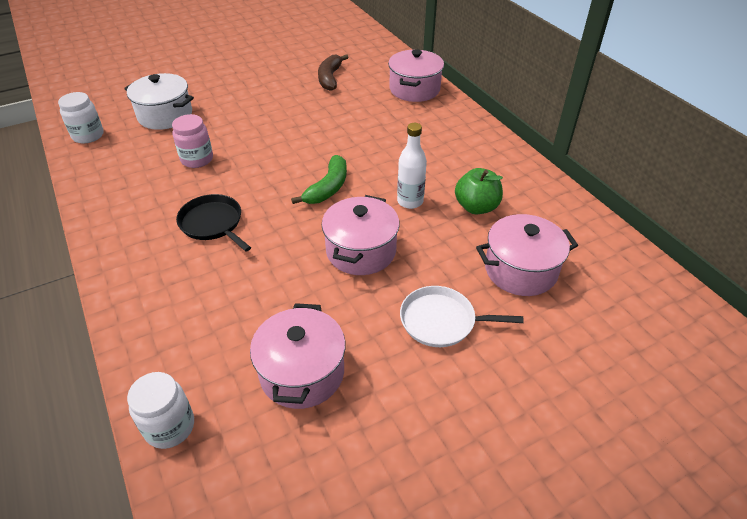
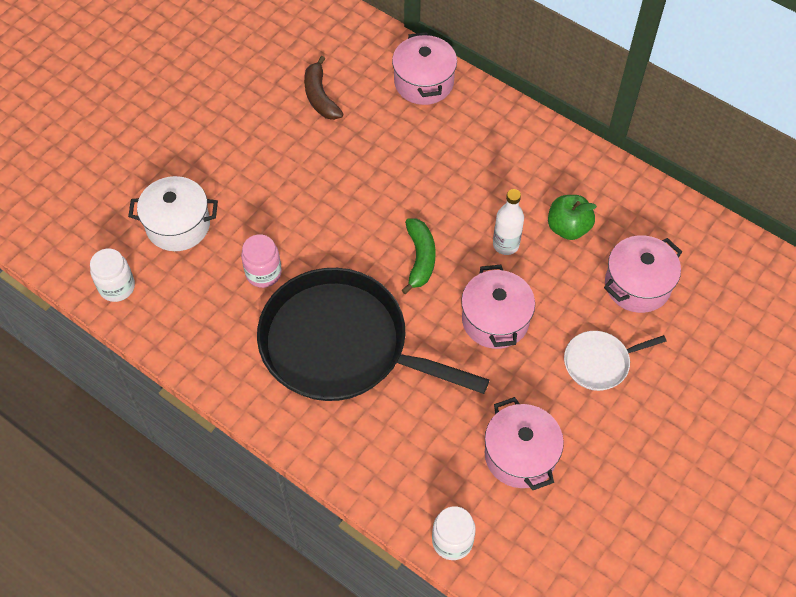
camera: 25 degrees left, 15 degrees up
black pan [176,194,251,252] -> black pan [257,268,489,401], size x2.26

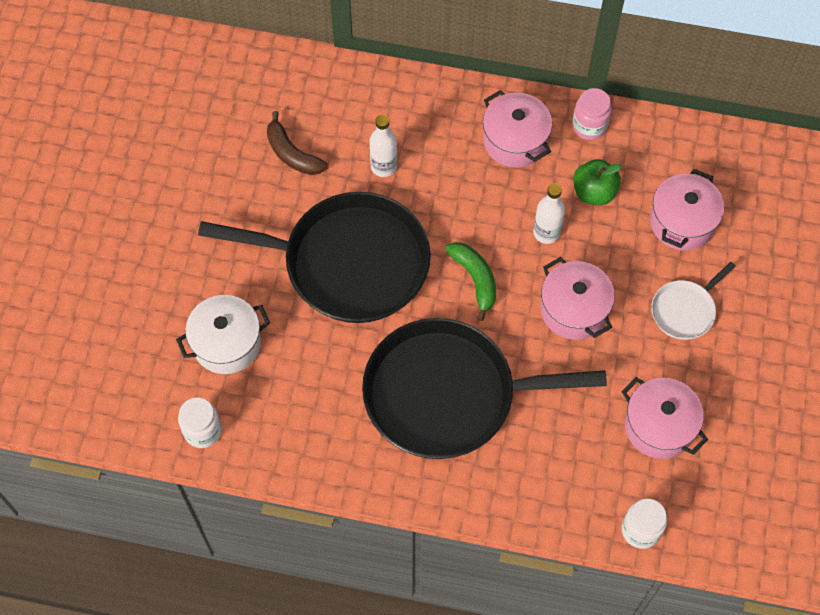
camera: 25 degrees left, 5 degrees up
pink jar [241,234,282,288] -> pink jar moved to [572,88,612,140]
pink pot [392,32,457,105] -> pink pot moved to [483,90,552,168]
none -> black pan [198,192,431,323]
none -> white bottle [369,115,397,177]

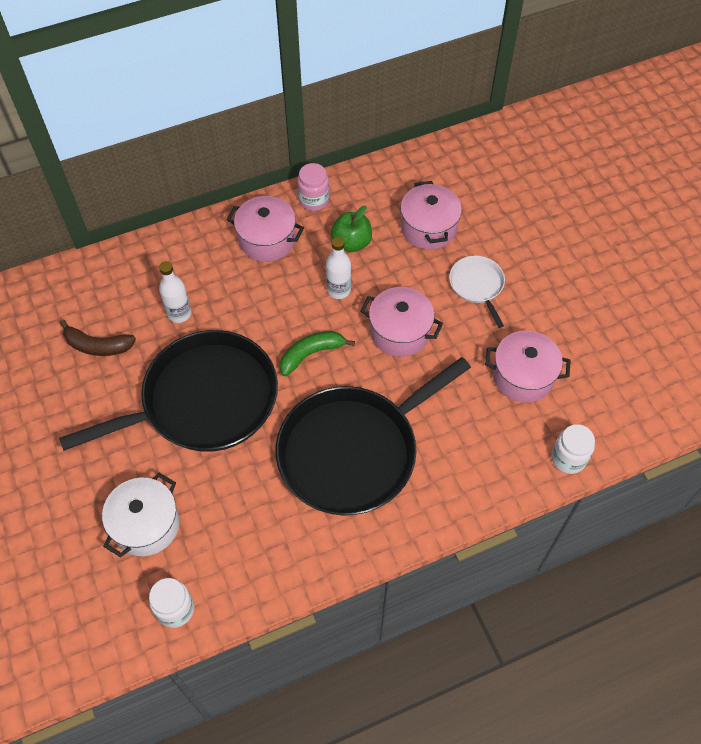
camera: 35 degrees left, 5 degrees down
green banana [445,242,496,321] -> green banana turned 60 degrees counterclockwise [280,331,355,376]
white pan [651,262,735,340] -> white pan turned 150 degrees clockwise [449,256,505,328]

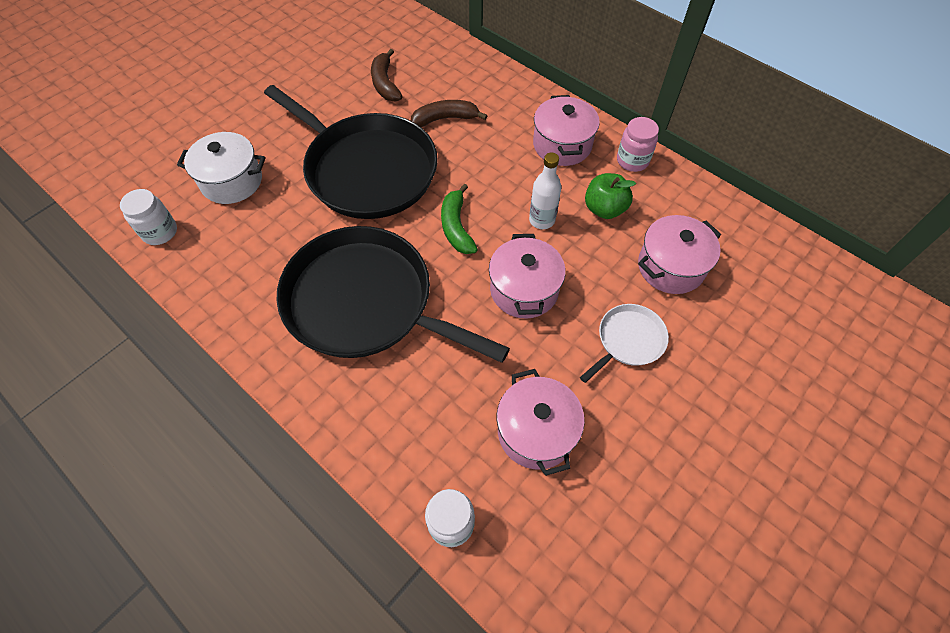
camera: 65 degrees right, 0 degrees up
white bottle [159,261,191,323] -> brown banana [411,100,487,127]
green banana [280,331,355,376] -> green banana turned 135 degrees counterclockwise [441,184,478,254]

